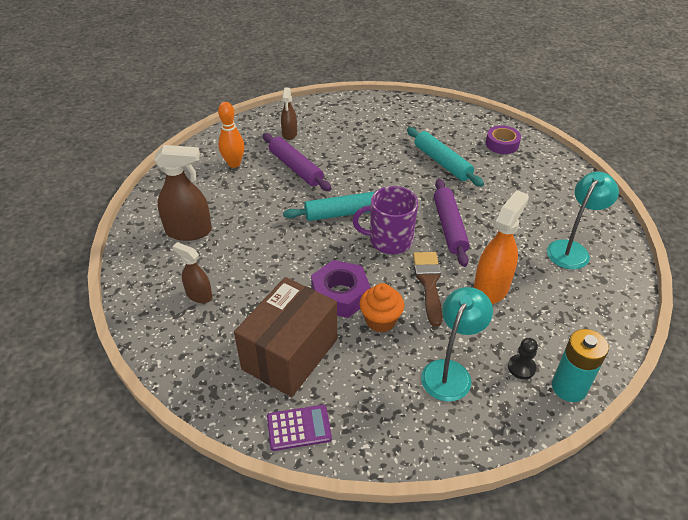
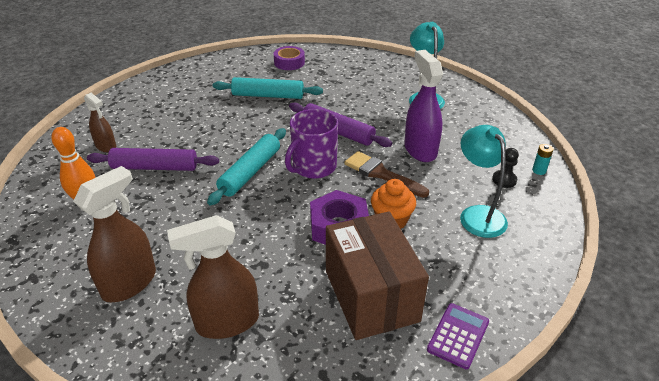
camera: 50 degrees left, 5 degrees down
brown spray bottle [172,242,212,303] -> brown spray bottle [167,215,259,339], size x1.68
orange spray bottle [474,190,529,304] -> purple spray bottle [405,50,443,162]
turquoise battery [552,329,609,402] -> turquoise battery [532,144,554,175], size x0.47

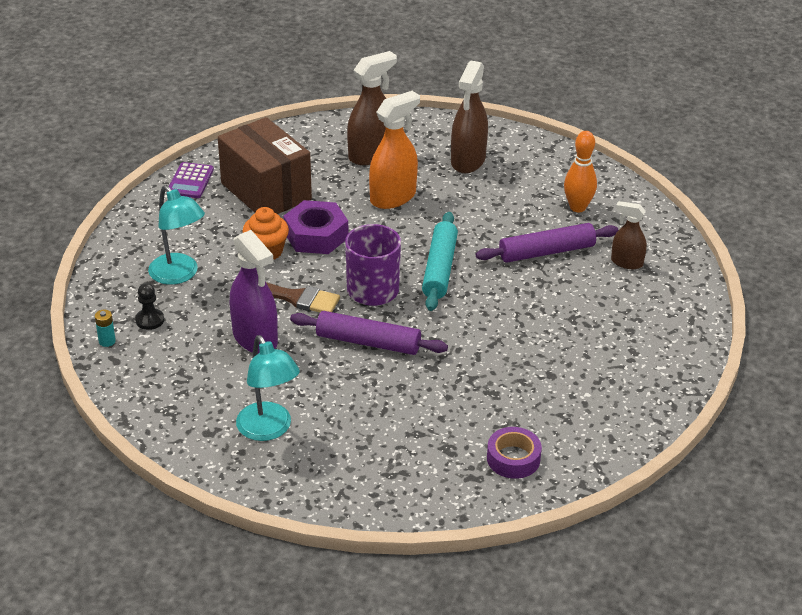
camera: 160 degrees right, 0 degrees up
turquoise rolling pin [213,77,323,99] -> none
none -> orange spray bottle [369,91,420,209]

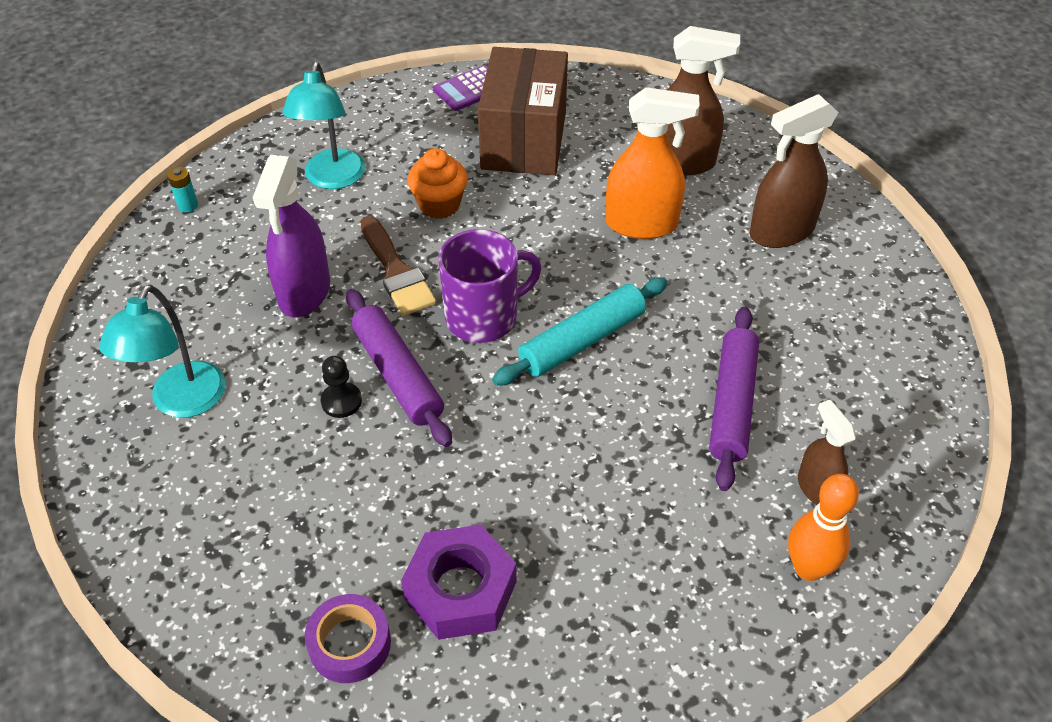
camera: 45 degrees right, 10 degrees up
black pawn [135,283,164,330] -> black pawn moved to [321,356,362,418]
purple nut [283,200,348,254] -> purple nut moved to [401,525,517,640]
purple rolling pin [476,223,619,263] -> purple rolling pin turned 75 degrees clockwise [709,307,759,491]
orange bowling pin [564,131,597,212] -> orange bowling pin moved to [788,474,859,581]

